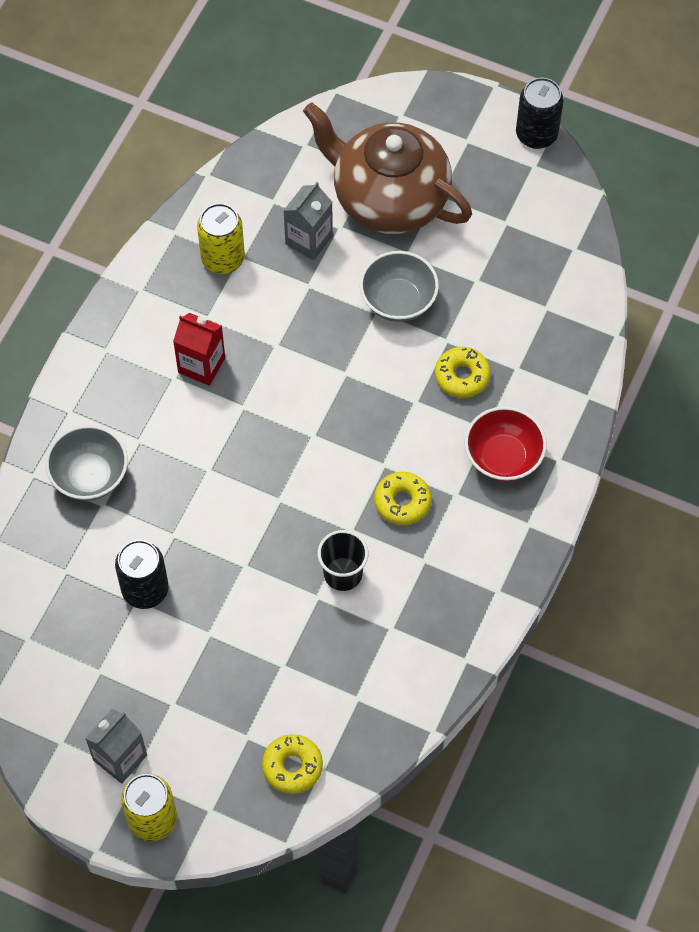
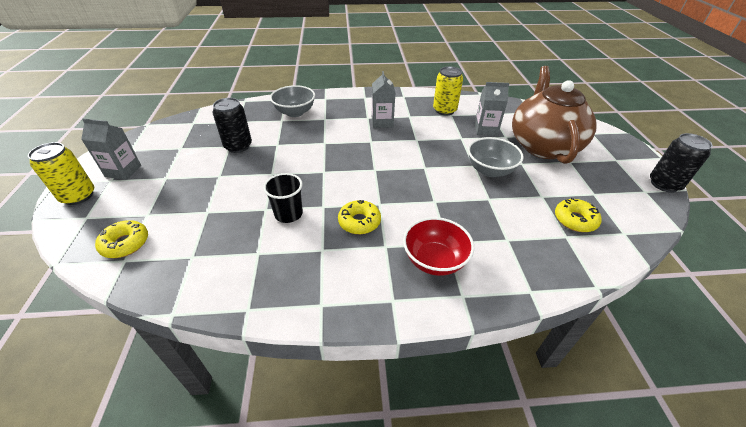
camera: 60 degrees right, 20 degrees down
red carton [173,313,225,386] -> grey carton [372,71,395,128]
yellow donut [435,347,491,398] -> yellow donut moved to [555,198,601,232]

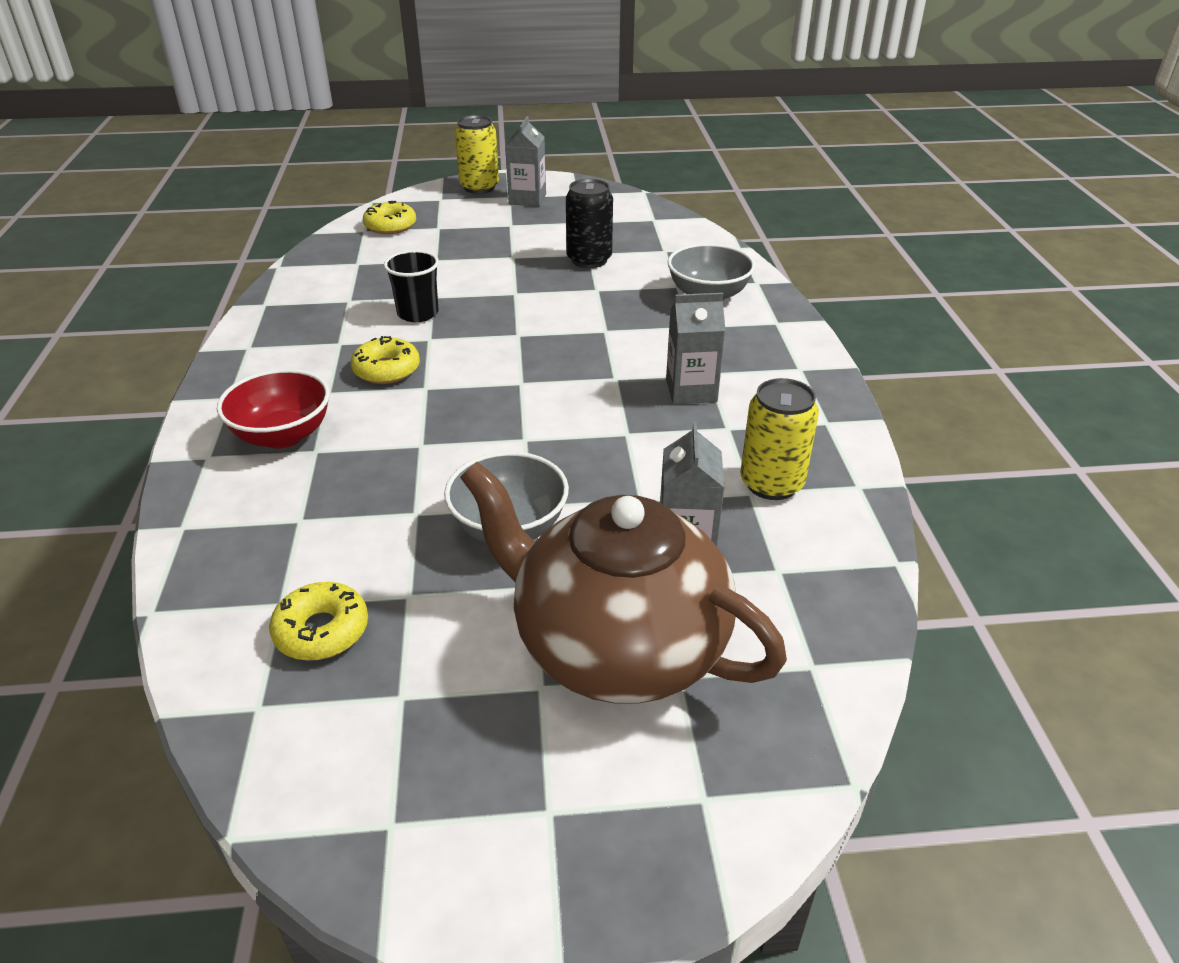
camera: 90 degrees right, 5 degrees down
brown teapot [512,66,597,164] -> brown teapot turned 150 degrees counterclockwise [460,462,787,704]
black can [650,133,713,193] -> none

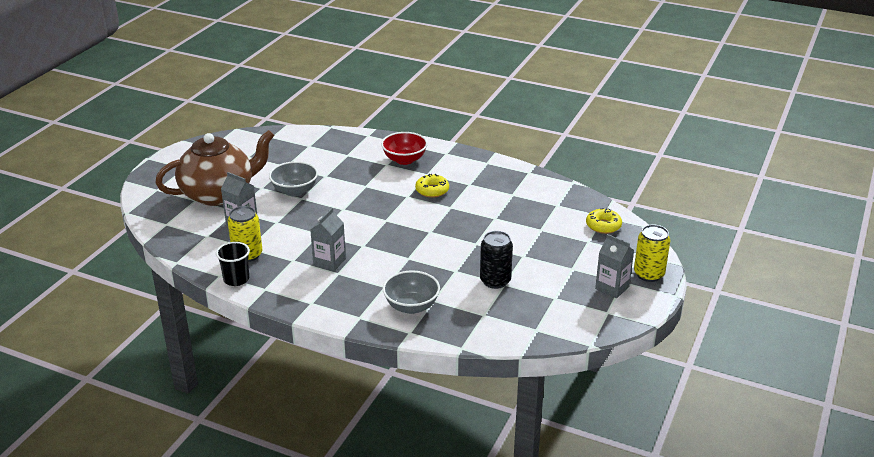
camera: 120 degrees right, 5 degrees down
yellow donut [269,582,368,661] -> none
black cup [384,250,439,322] -> black cup moved to [216,242,250,286]

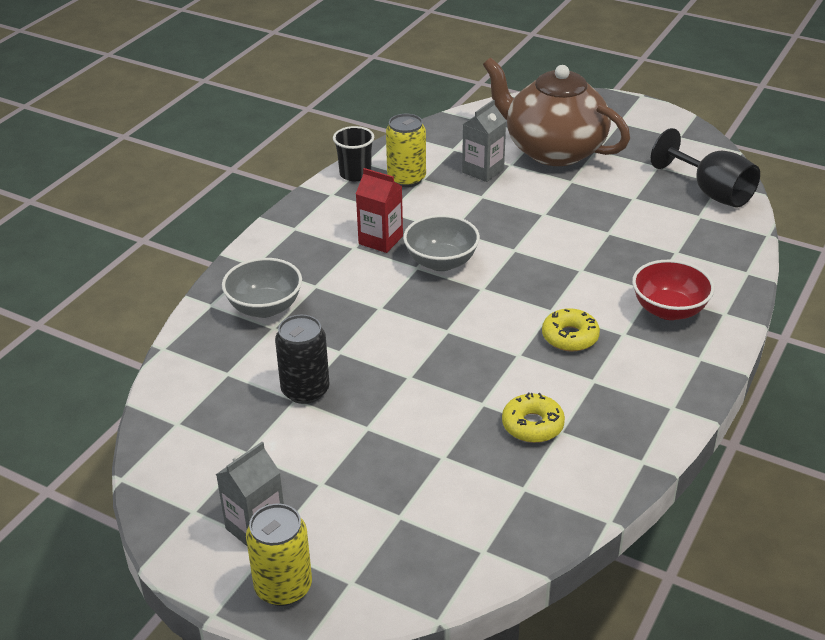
camera: 95 degrees right, 5 degrees up
brown teapot [155,130,275,206] -> brown teapot turned 150 degrees clockwise [483,57,630,166]
grey bowl [269,161,318,196] -> grey bowl moved to [403,215,480,271]
grey carton [310,208,346,271] -> red carton [356,168,403,253]
yellow donut [586,208,622,234] -> yellow donut moved to [502,392,565,443]
none -> black goblet [651,128,760,208]

